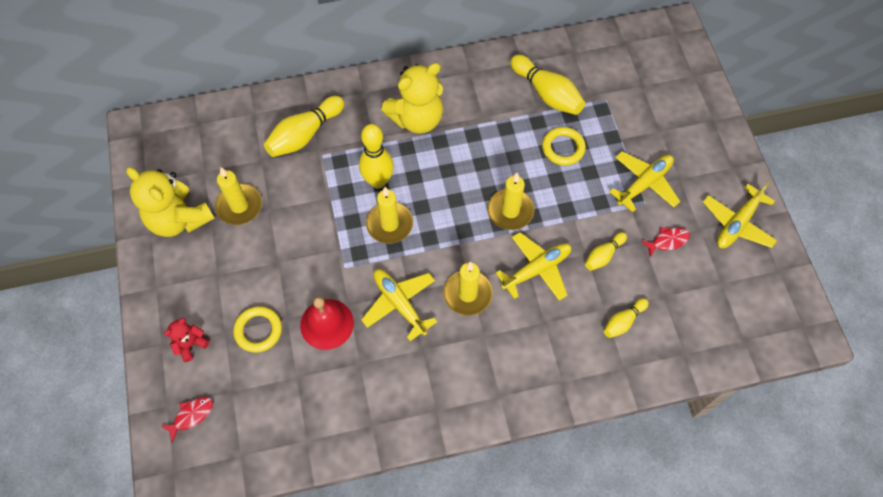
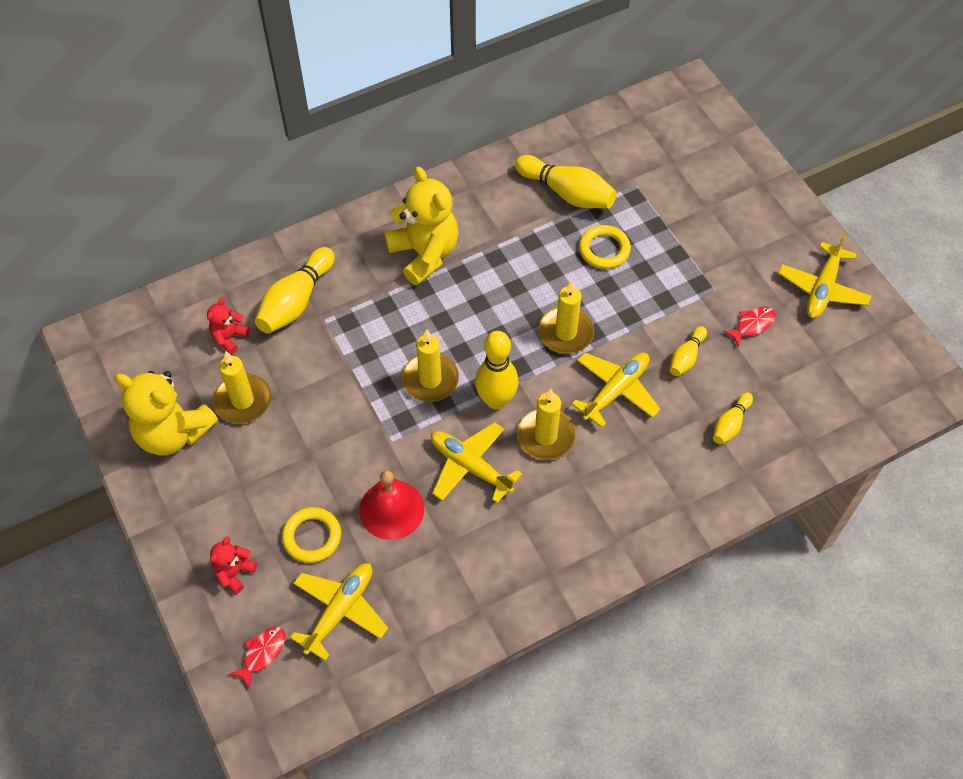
camera: 15 degrees left, 5 degrees down
yellow bowling pin [359,124,394,189] -> yellow bowling pin moved to [475,331,519,410]
yellow teddy bear [381,63,443,134] -> yellow teddy bear turned 75 degrees counterclockwise [384,166,458,285]
yellow plane [609,151,680,213] -> yellow plane moved to [290,563,388,661]
none -> red teddy bear [207,298,250,354]

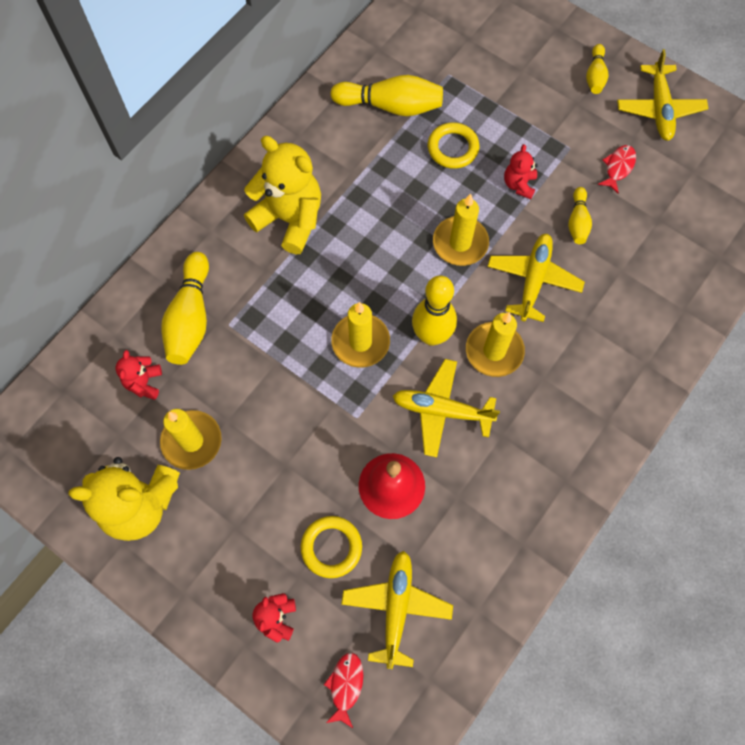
camera: 25 degrees left, 10 degrees up
yellow bowling pin [713,392,753,444] -> yellow bowling pin moved to [586,44,608,94]
none -> red teddy bear [504,144,538,199]

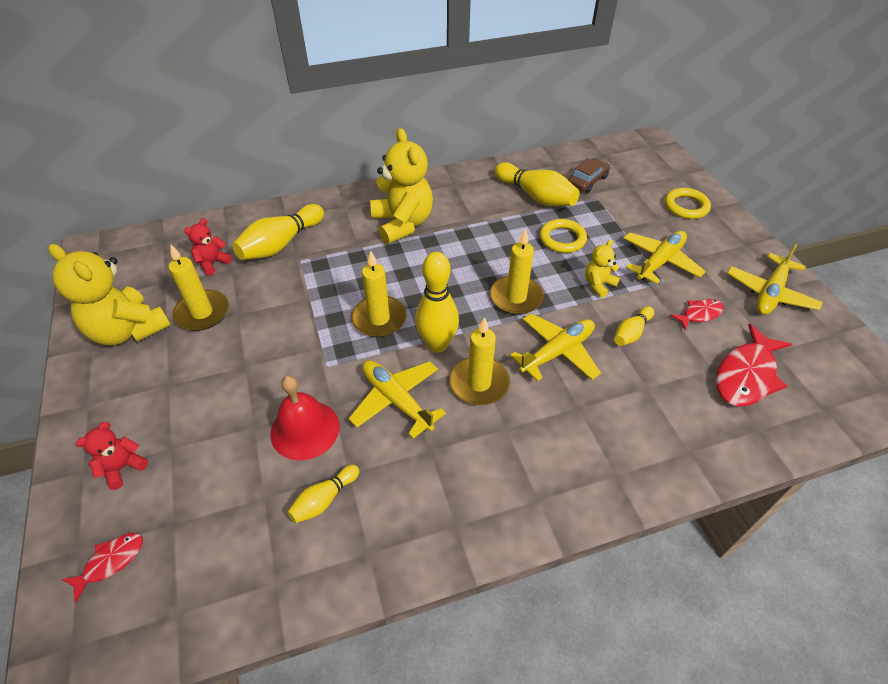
camera: 35 degrees right, 20 degrees down
yellow ring [301,516,362,578] -> yellow ring moved to [665,188,711,219]
yellow plane [341,551,453,669] -> yellow plane moved to [623,231,706,284]
red teddy bear [504,144,538,199] -> yellow teddy bear [585,240,620,298]
yellow bowling pin [586,44,608,94] -> yellow bowling pin moved to [287,465,359,523]
none -> brown car [568,158,610,193]
none -> red fish [716,324,792,407]

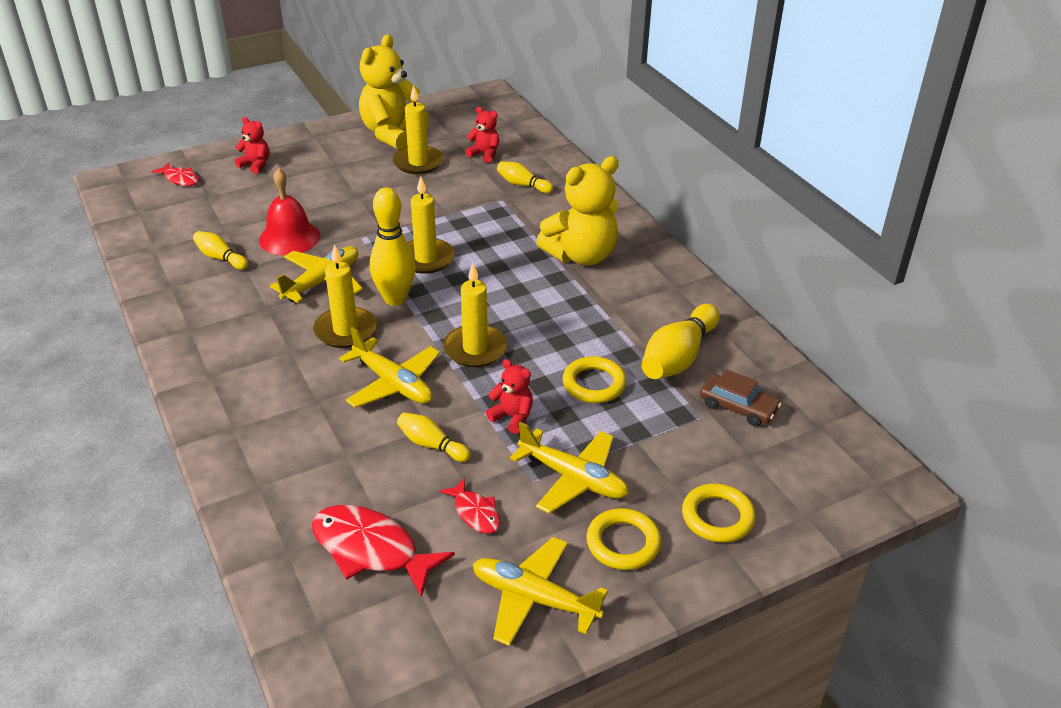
camera: 80 degrees right, 10 degrees down
yellow bowling pin [232,204,324,260] -> yellow bowling pin [497,161,553,193], size x0.56
yellow teddy bear [585,240,620,298] -> red teddy bear [486,359,533,434]
none -> yellow ring [586,508,662,570]

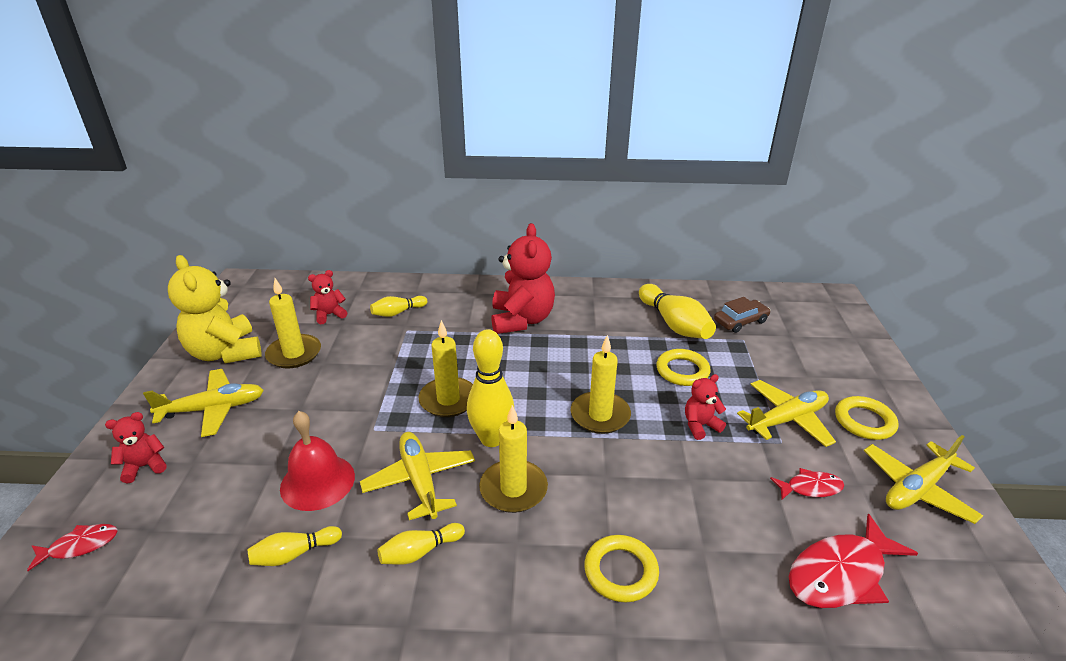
camera: 60 degrees left, 5 degrees down
yellow plane [339,327,440,408] -> yellow plane moved to [143,369,264,437]
yellow bowling pin [397,412,471,462] -> yellow bowling pin moved to [377,523,465,565]
yellow teddy bear [536,156,619,265] -> red teddy bear [491,223,555,334]
yellow ring [682,484,756,543] -> yellow ring moved to [584,535,659,603]

